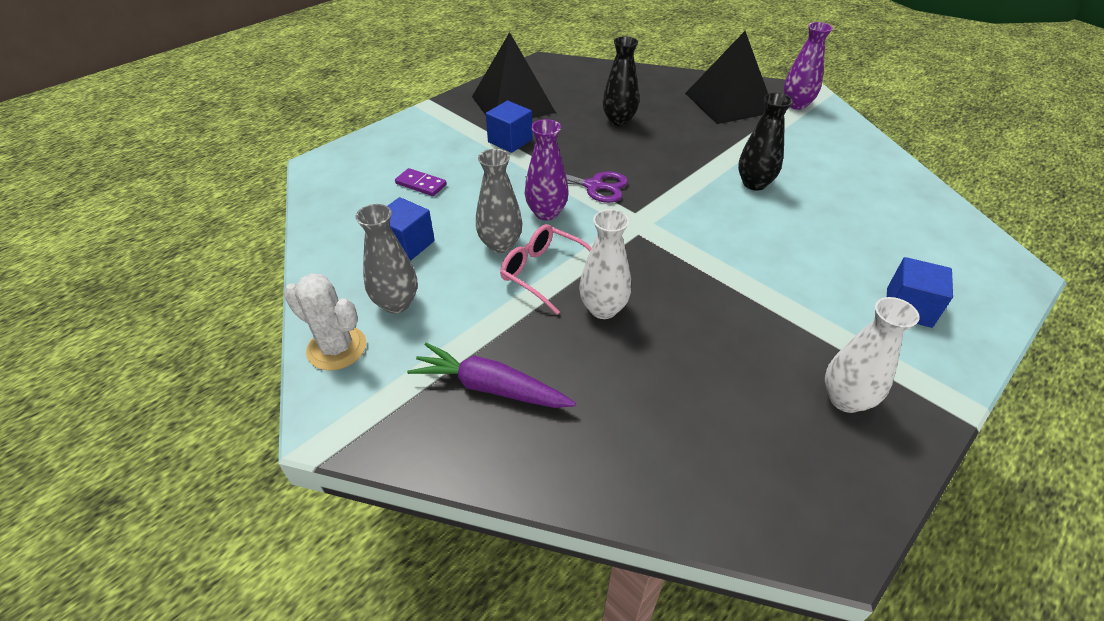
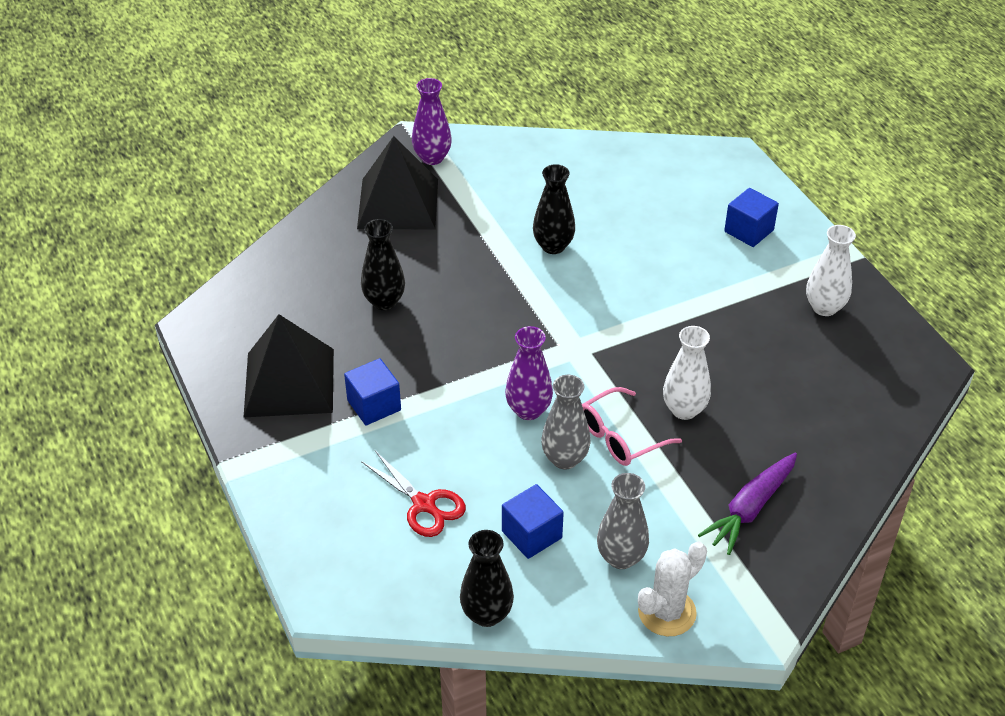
camera: 70 degrees left, 0 degrees up
purple domino [395,168,447,196] -> red scissors [361,451,466,537]
purple scissors [525,171,628,203] -> none
none -> black vase [460,530,514,627]

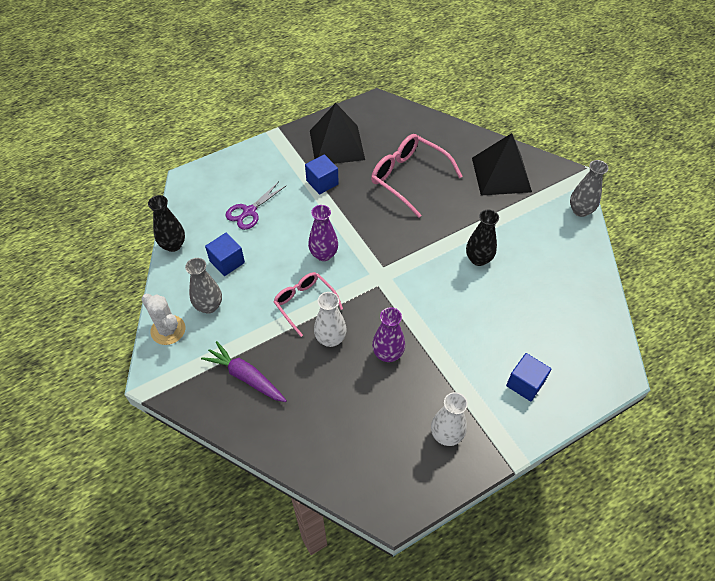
camera: 85 degrees right, 10 degrees up
black vase [361,219,405,310] -> pink glasses [371,134,462,218]
red scissors [361,451,466,537] -> purple scissors [226,181,286,230]
purple vase [412,78,452,165] -> purple vase moved to [372,307,405,362]
grey vase [541,375,591,469] -> grey vase moved to [570,160,609,217]

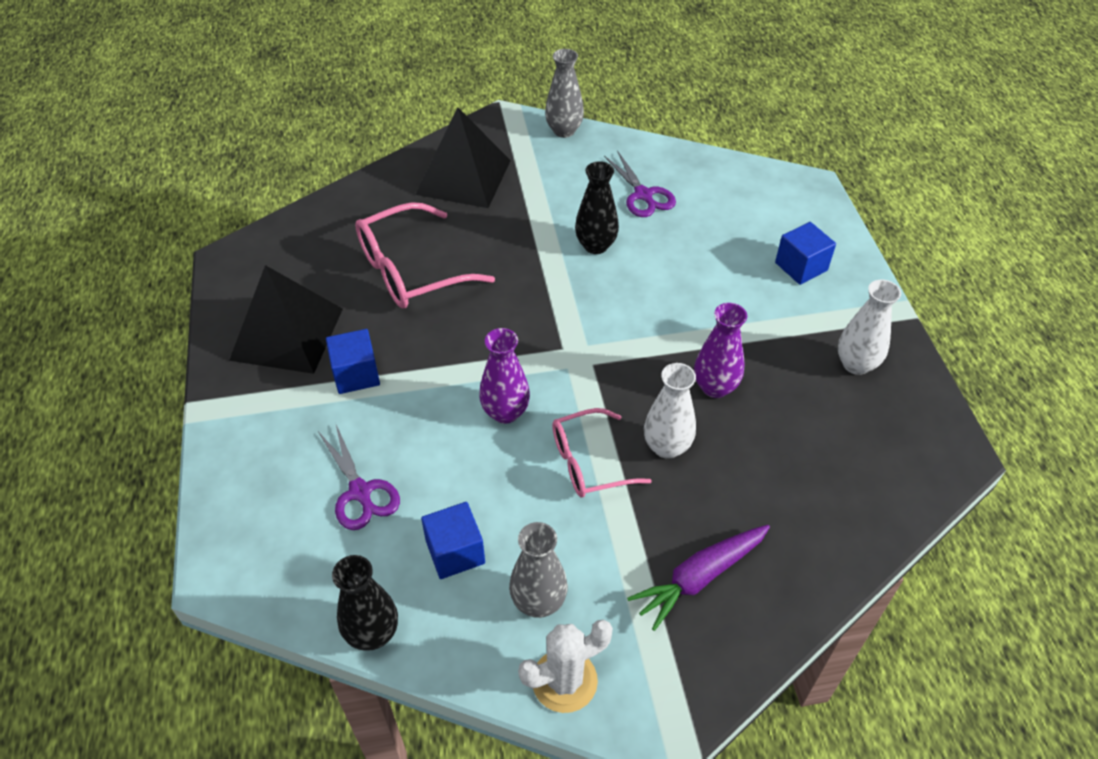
camera: 70 degrees left, 5 degrees down
none -> purple scissors [604,150,676,217]

